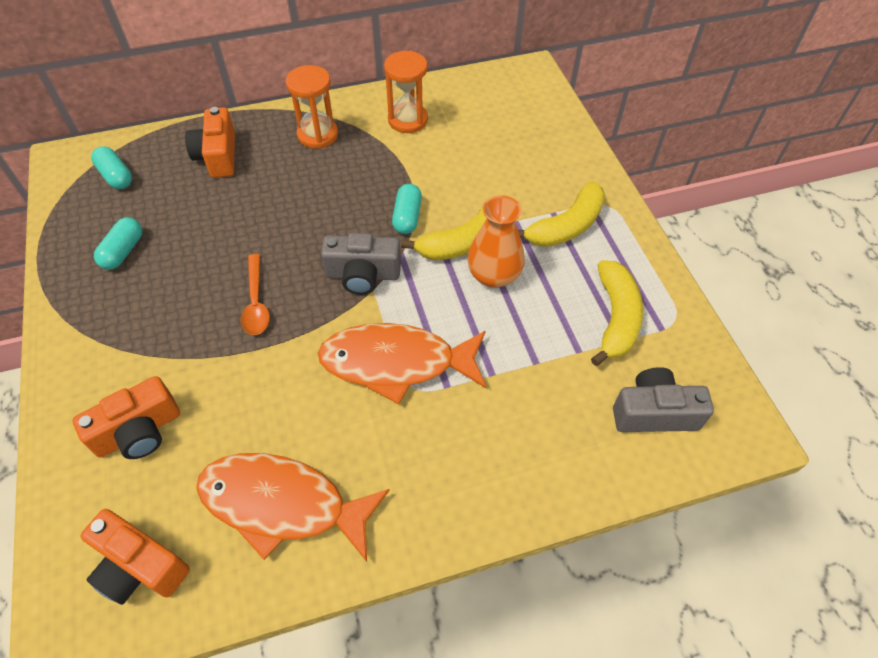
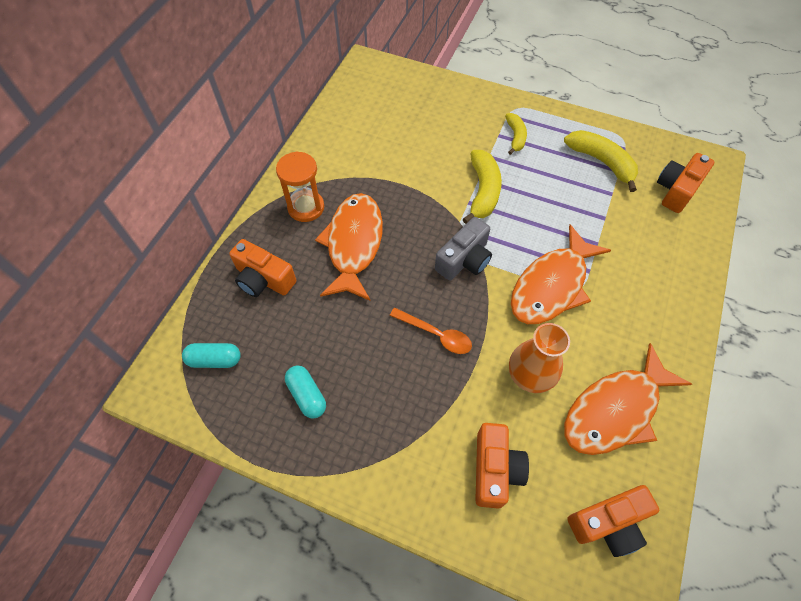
camera: 50 degrees left, 5 degrees up
orange hourglass [384,51,428,133] -> none
turquoise capsule [392,184,422,234] -> none
orange vase [467,195,525,288] -> orange vase moved to [509,323,570,393]
yellow banana [518,181,605,247] -> yellow banana [505,113,527,155], size x0.62
grey camera [613,367,714,432] -> orange camera [657,153,714,213]
none -> orange fish [315,193,383,301]

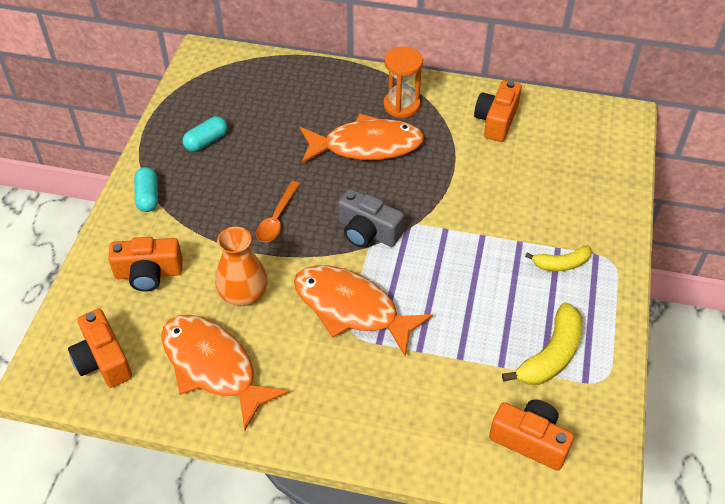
camera: 80 degrees right, 10 degrees down
turquoise capsule [182,343,241,368] -> turquoise capsule moved to [134,167,158,212]
orange camera [229,239,297,297] -> orange camera moved to [474,80,522,142]
yellow banana [463,150,502,224] -> none

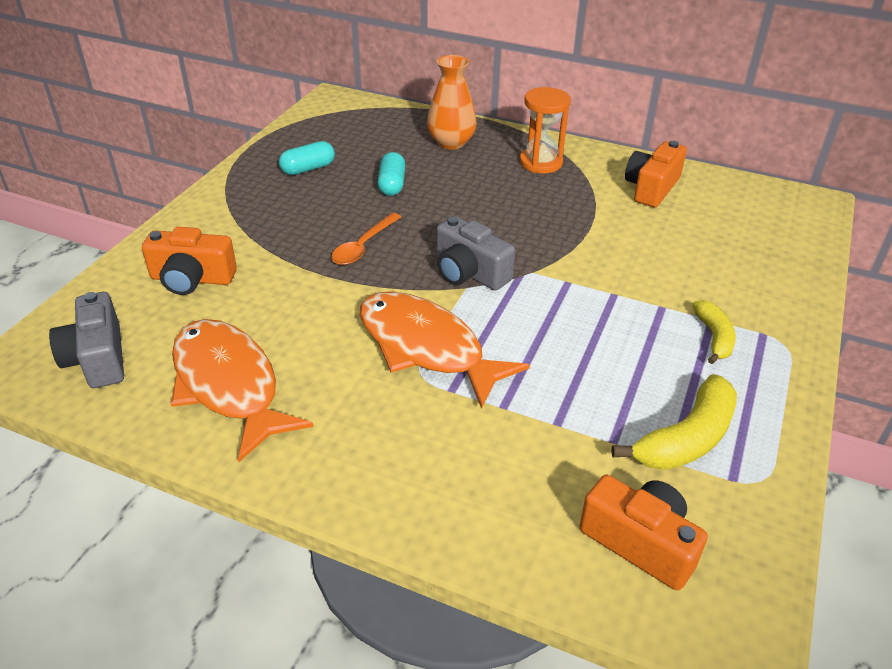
camera: 10 degrees right, 10 degrees down
orange camera [68,309,132,388] -> grey camera [49,292,124,388]
turquoise capsule [134,167,158,212] -> turquoise capsule moved to [378,152,406,196]
orange vase [215,227,267,306] -> orange vase moved to [427,55,477,150]
orange fish [300,114,424,163] -> none
yellow banana [525,246,592,271] -> yellow banana turned 90 degrees counterclockwise [693,300,736,364]

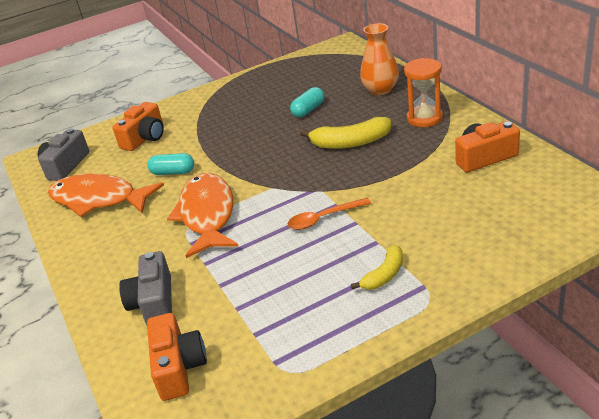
camera: 45 degrees right, 5 degrees down
orange camera [142,227,237,295] -> orange camera turned 105 degrees counterclockwise [112,102,164,151]
orange fish [171,319,314,462] -> orange fish turned 75 degrees counterclockwise [48,173,164,217]
turquoise capsule [279,141,335,175] -> turquoise capsule moved to [147,153,194,175]
orange spoon [331,213,401,265] -> orange spoon moved to [288,198,371,230]
grey camera [436,216,515,291] -> grey camera moved to [119,251,172,325]
yellow banana [611,374,737,470] -> yellow banana moved to [300,117,391,149]

